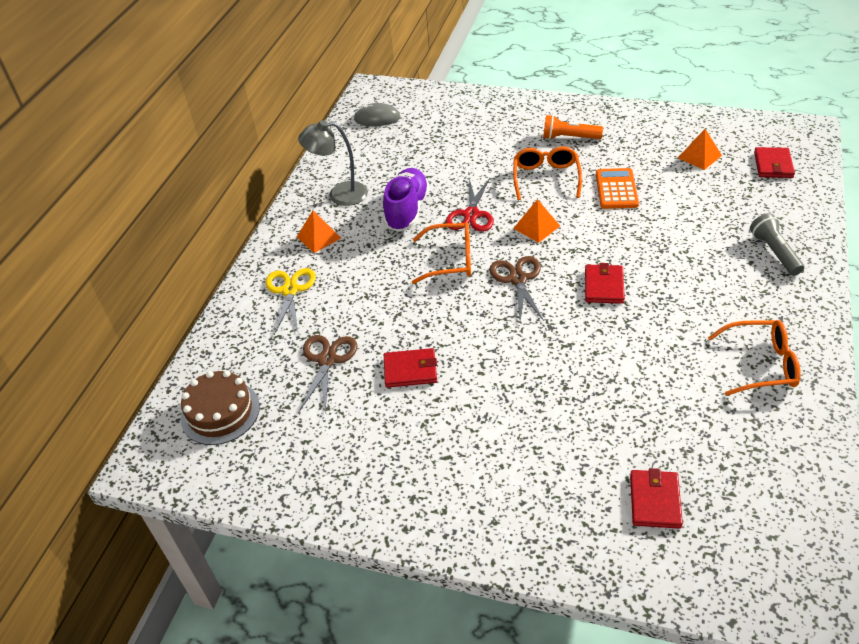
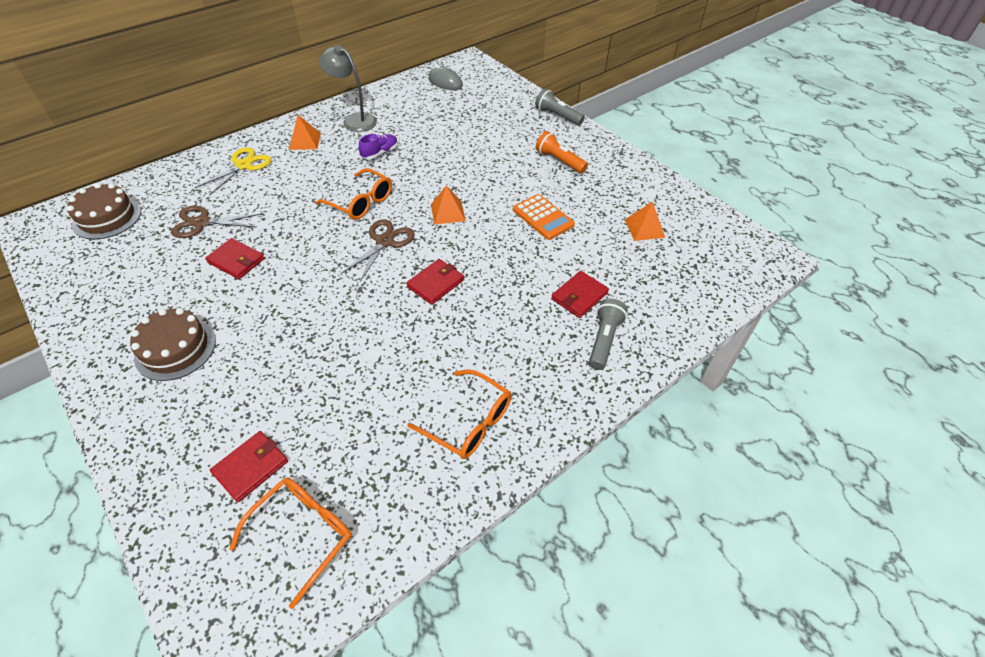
camera: 30 degrees right, 5 degrees up
brown scissors [299,335,357,411] -> brown scissors turned 135 degrees counterclockwise [171,206,262,238]
purple shoe [383,168,430,232] -> purple shoe [359,134,398,160], size x0.56
red scissors [446,178,494,232] -> none
orange glasses [513,146,582,200] -> orange glasses moved to [229,478,352,609]
orange calculator [596,168,639,209] -> orange calculator turned 105 degrees clockwise [513,194,575,240]
red wallet [754,147,795,178] -> red wallet moved to [551,271,609,318]
none -> brown cake [130,308,216,381]
none -> grey flashlight [535,89,585,125]

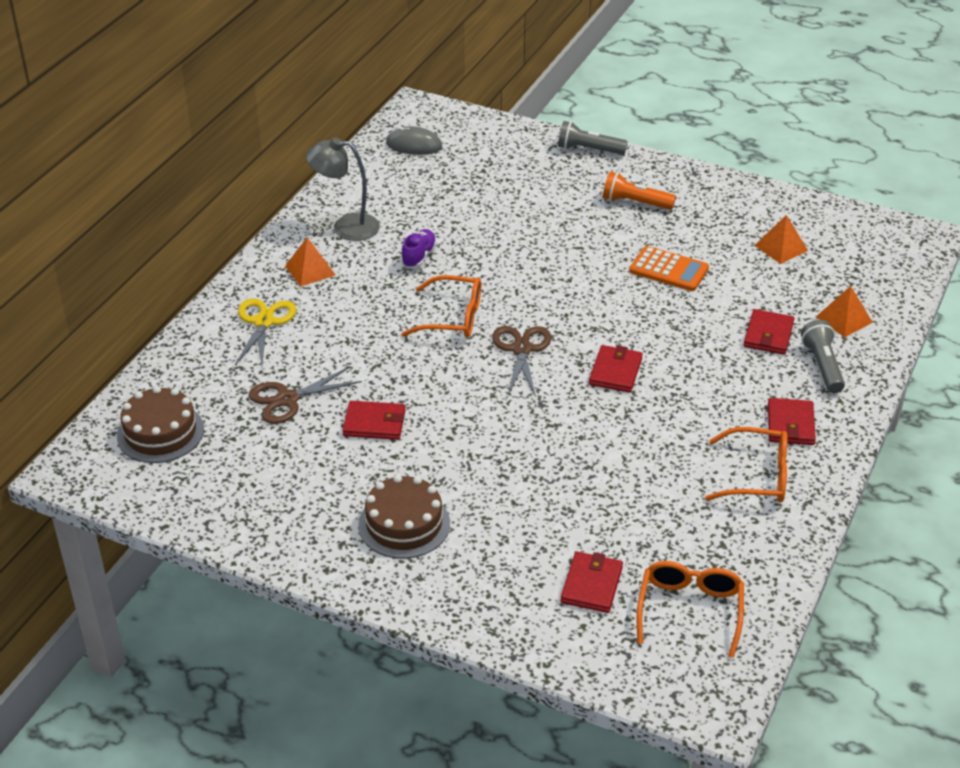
camera: 25 degrees left, 10 degrees down
orange pyramid [431,185,466,225] -> orange pyramid moved to [816,286,873,338]
none -> red wallet [768,398,816,445]

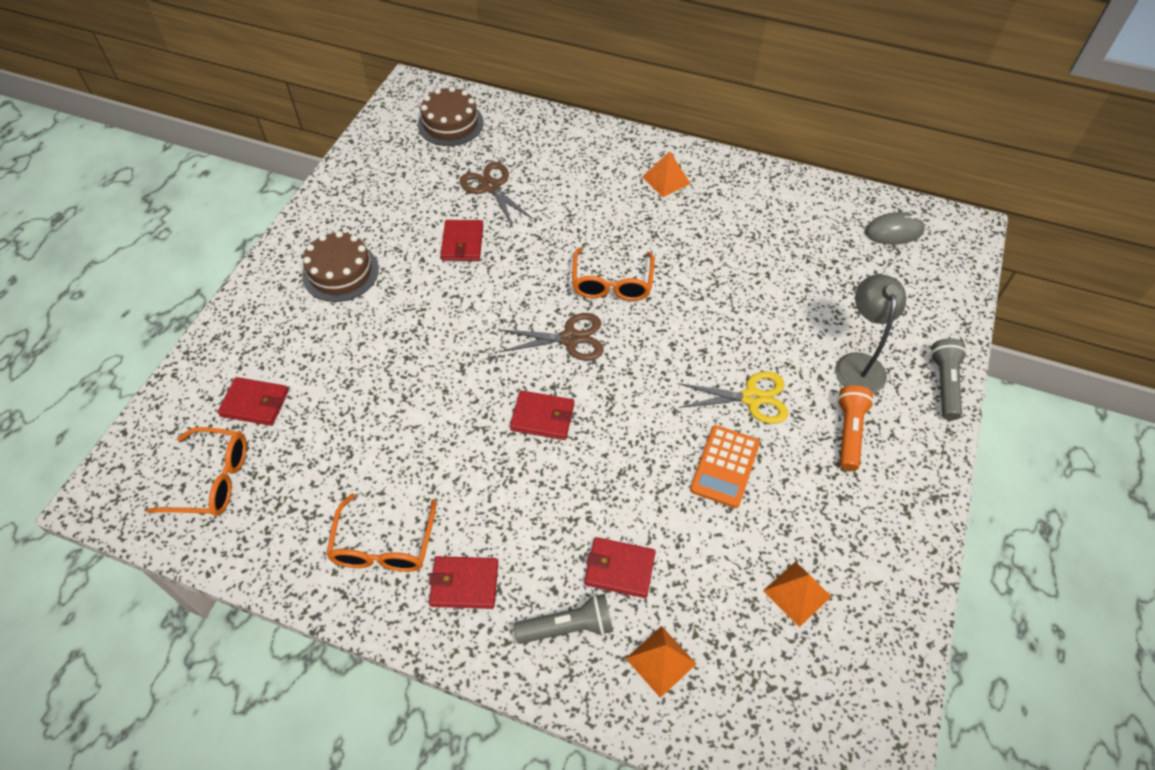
camera: 85 degrees right, 15 degrees up
yellow scissors [235,299,296,365] -> yellow scissors moved to [677,372,788,424]
grey lamp [306,138,380,241] -> grey lamp moved to [835,274,906,393]
grey mouse [386,126,442,155] -> grey mouse turned 75 degrees clockwise [865,212,925,245]
purple shoe [401,229,437,268] -> none

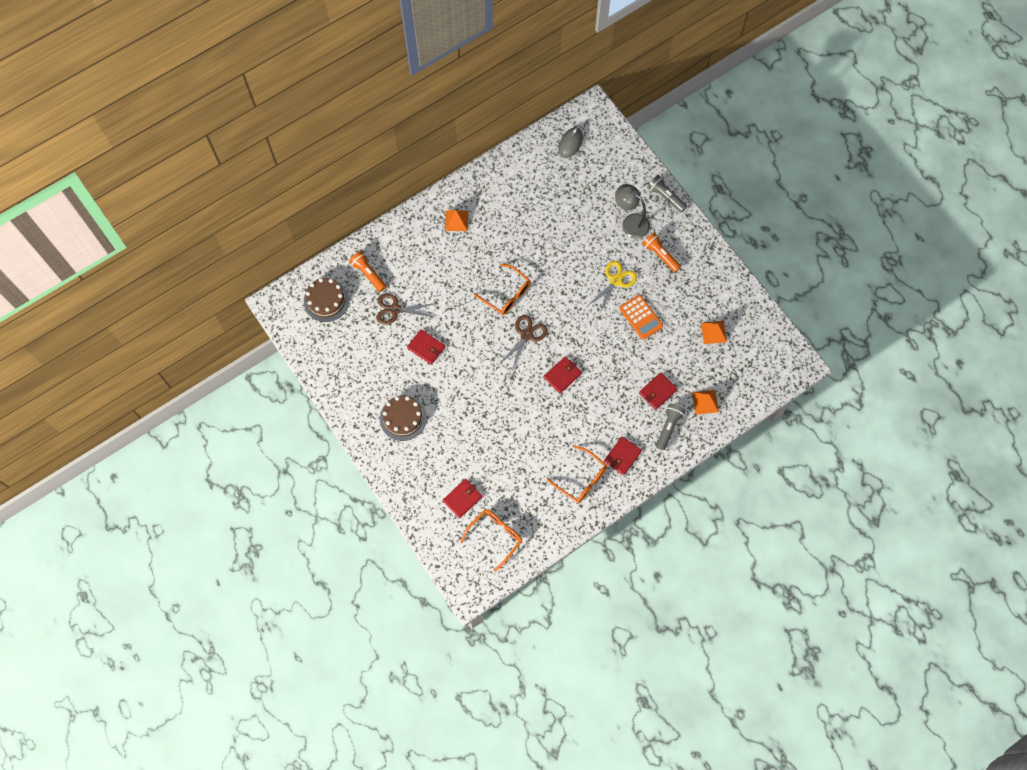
camera: 55 degrees left, 15 degrees up
none -> orange flashlight [349,251,386,292]

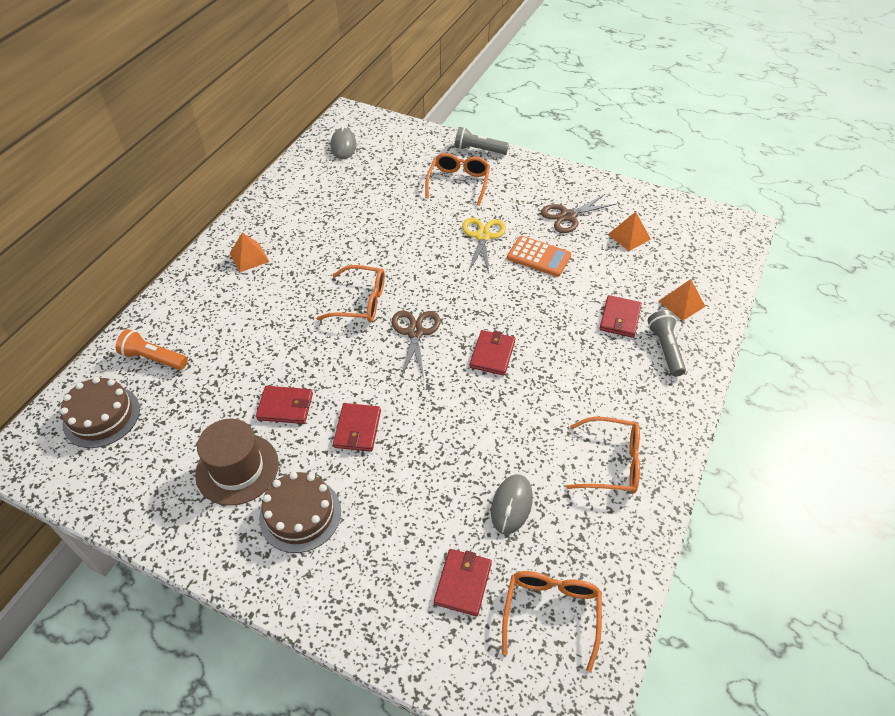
camera: 30 degrees left, 20 degrees down
brown scissors [376,293,436,325] -> brown scissors moved to [541,194,616,233]
red wallet [604,436,642,475] -> red wallet moved to [333,403,381,452]
grey lamp [615,184,650,239] -> orange glasses [425,153,490,206]
orange flashlight [642,232,681,272] -> none
none -> brown hat [195,419,279,506]
none -> grey mouse [491,474,533,534]

